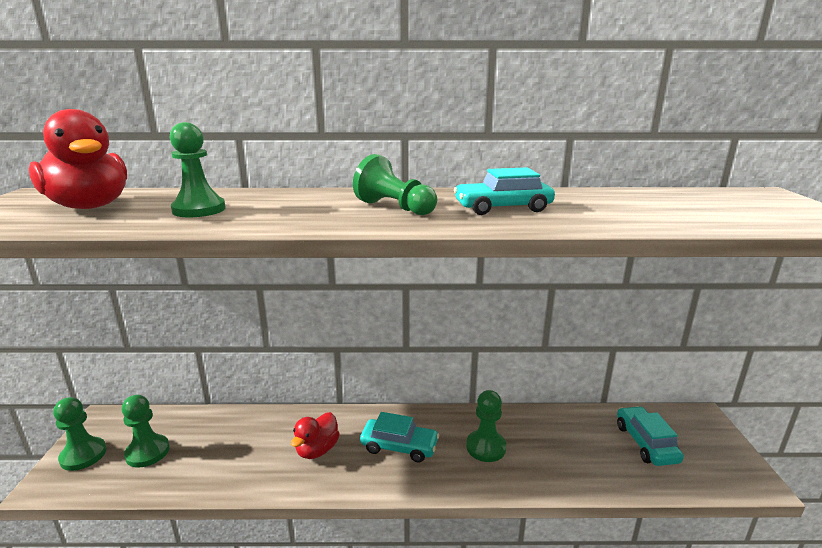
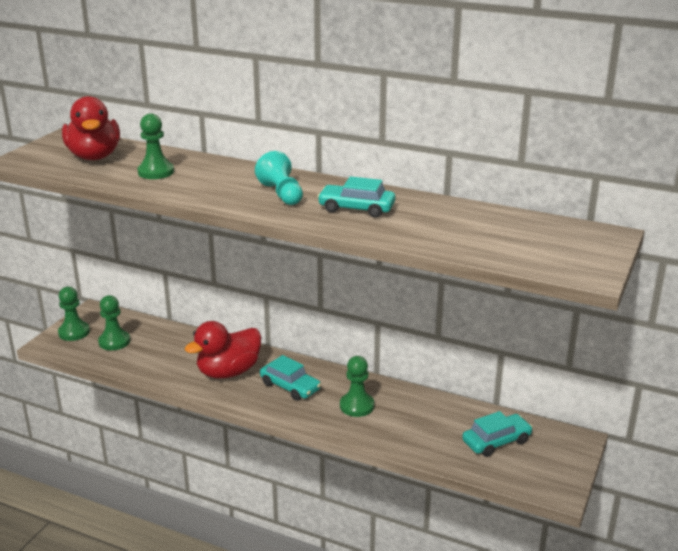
camera: 25 degrees right, 5 degrees up
red duck [291,412,340,459] -> red duck [184,321,261,378], size x1.65
green pawn [353,154,437,215] -> turquoise pawn [255,151,303,205]
turquoise car [617,406,684,466] -> turquoise car turned 45 degrees clockwise [462,411,533,457]

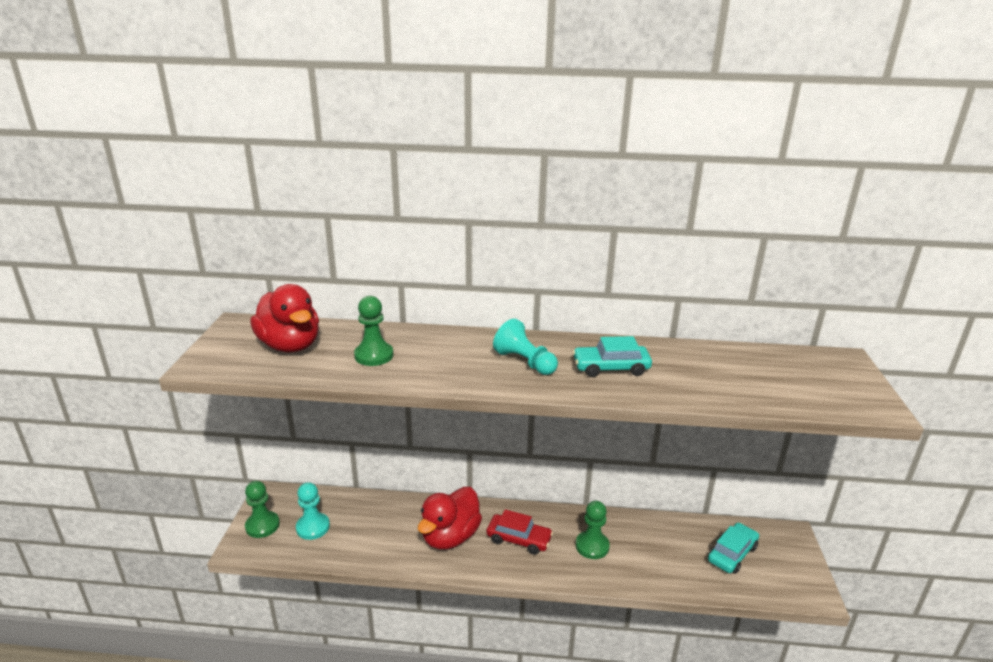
camera: 20 degrees left, 0 degrees up
green pawn [98,295,130,350] -> turquoise pawn [296,482,330,540]
turquoise car [260,355,321,401] -> red car [486,509,553,555]

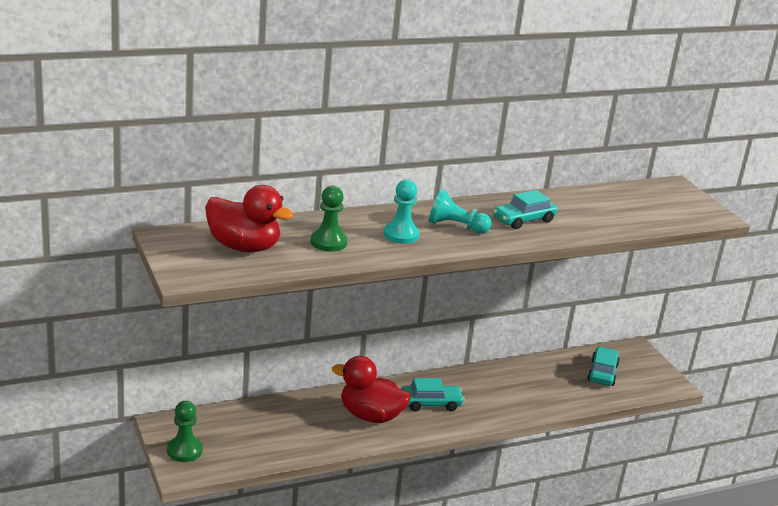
camera: 30 degrees left, 0 degrees up
turquoise pawn [296,482,330,540] -> turquoise pawn moved to [384,179,420,244]
red duck [418,487,482,550] -> red duck turned 105 degrees clockwise [332,356,411,423]
red car [486,509,553,555] -> turquoise car [401,378,464,411]
green pawn [576,501,610,559] -> none

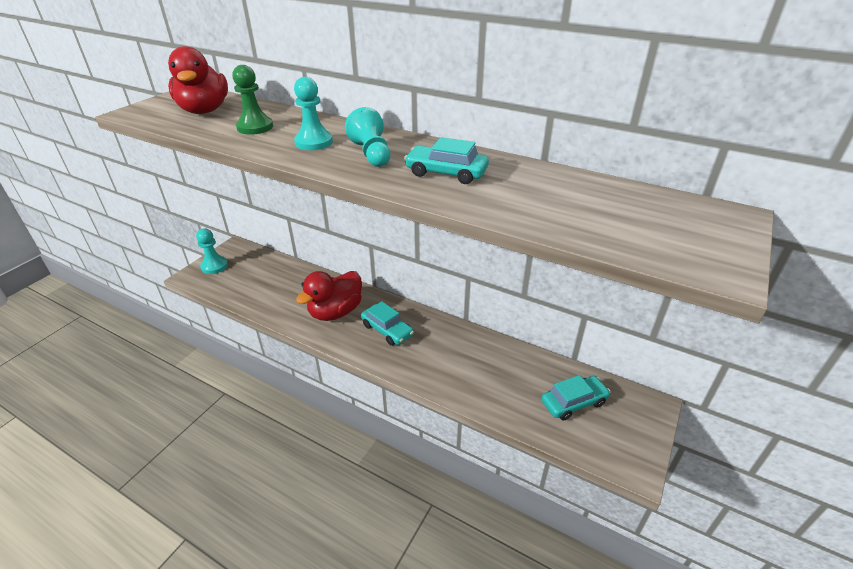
camera: 55 degrees right, 10 degrees up
green pawn [167,401,203,462] -> turquoise pawn [196,228,228,274]
red duck [332,356,411,423] -> red duck turned 120 degrees counterclockwise [296,271,362,321]

